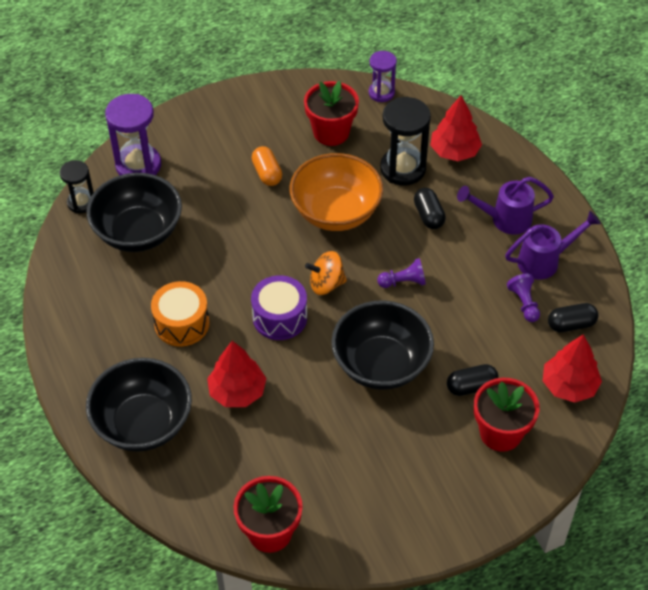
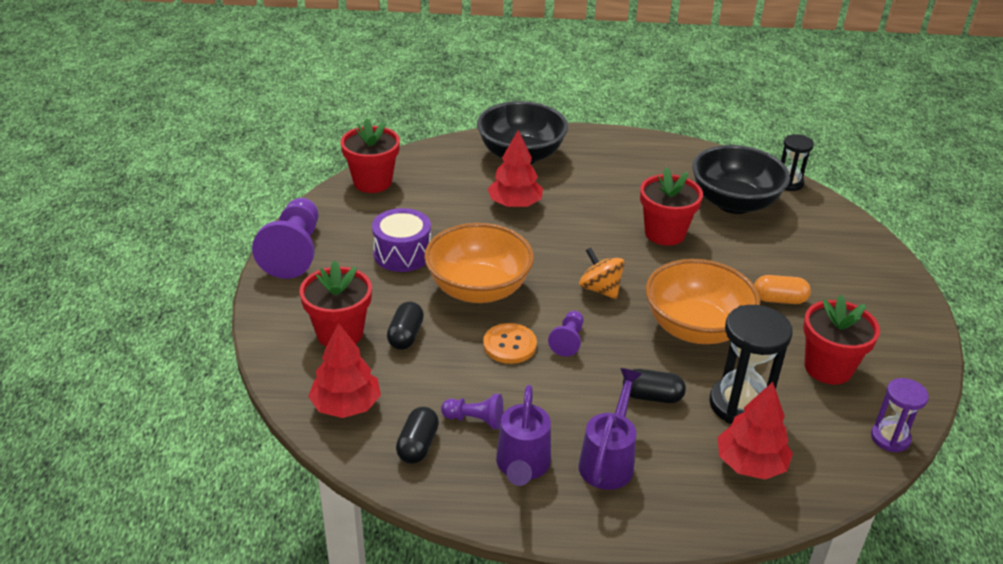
camera: 115 degrees right, 15 degrees down
purple hourglass [105,94,161,175] -> none
orange drum [151,281,210,347] -> none
purple drum [251,275,307,340] -> purple drum moved to [372,208,431,272]
orange spinning top [305,251,347,295] -> orange spinning top turned 60 degrees counterclockwise [579,248,625,299]
black bowl [331,300,434,390] -> orange bowl [424,223,534,303]
none -> purple pawn [252,198,319,279]
none -> orange button [483,323,537,364]
none -> red flower pot [640,167,703,246]

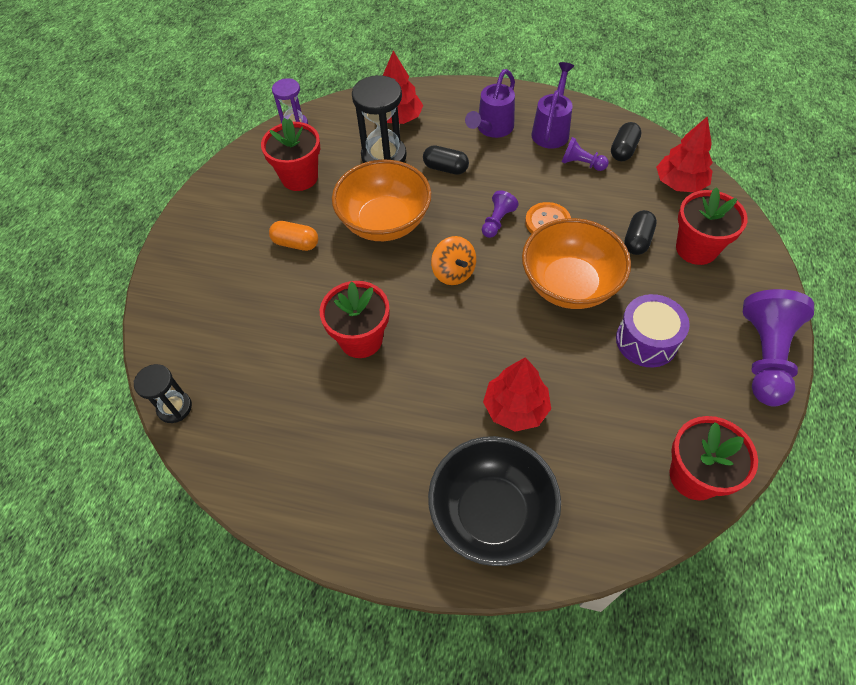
camera: 165 degrees left, 20 degrees up
black bowl [692,145,790,214] -> none

